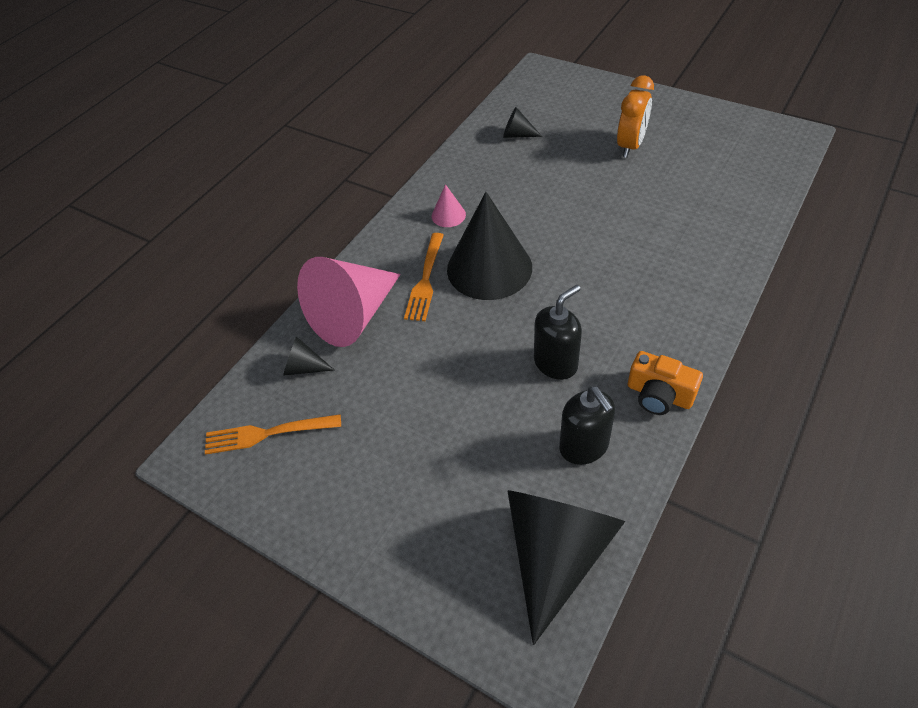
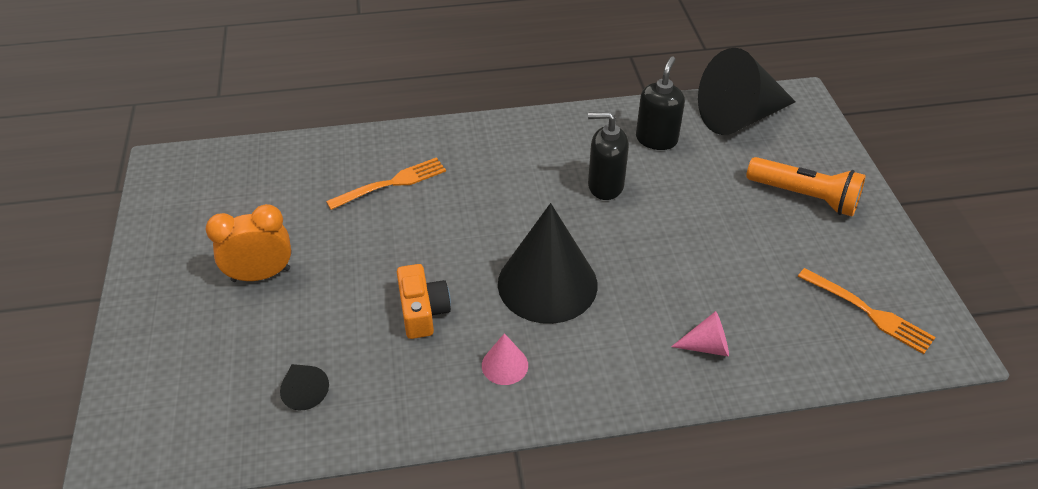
camera: 135 degrees left, 5 degrees down
black cone [283,336,334,376] -> none
pink cone [297,257,401,347] -> pink cone [671,311,729,357], size x0.43
orange fork [404,233,444,321] -> orange fork moved to [326,157,446,210]
orange camera [628,351,703,415] -> orange camera moved to [397,264,451,339]
none -> orange flashlight [746,157,866,217]

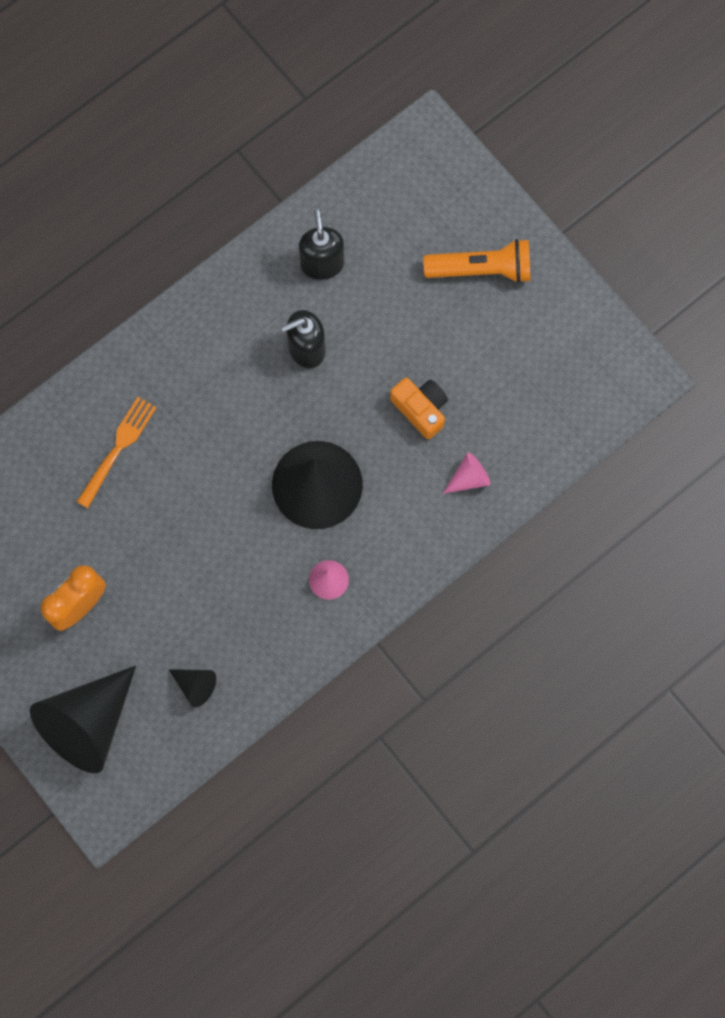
camera: 30 degrees left, 30 degrees up
orange camera [397,264,451,339] -> orange camera moved to [390,378,448,439]
black cone [698,48,796,135] -> black cone moved to [30,666,136,773]
orange fork [798,268,936,354] -> none

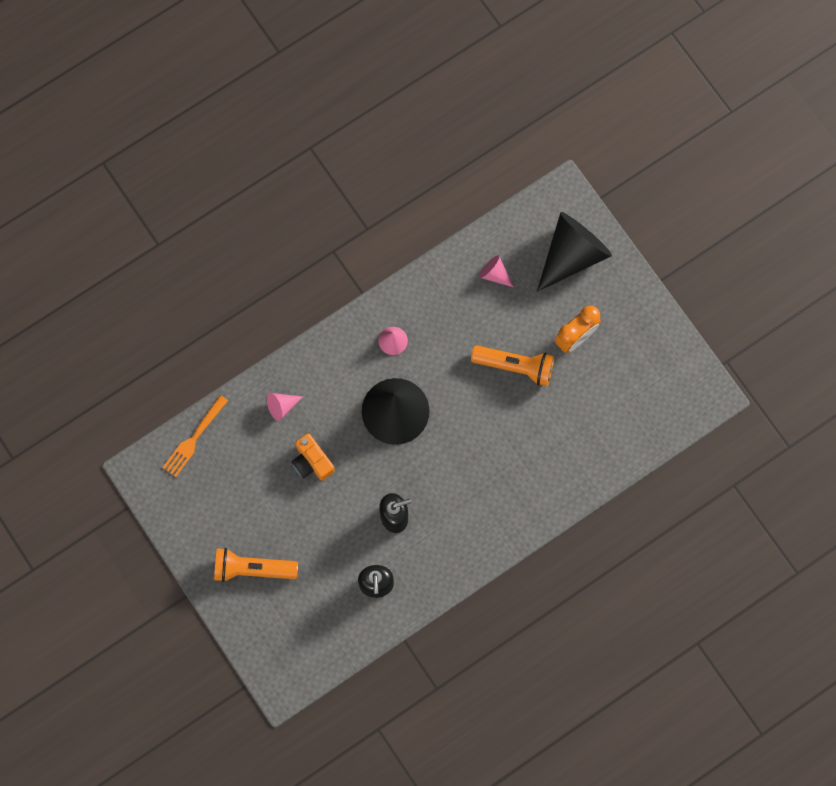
camera: 175 degrees left, 0 degrees up
orange fork [76,397,157,508] -> orange fork moved to [162,395,228,477]
black cone [169,669,216,707] -> pink cone [479,255,513,287]
none -> orange flashlight [471,345,554,386]

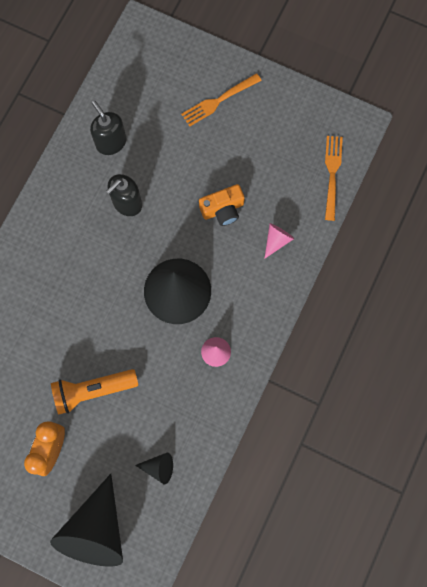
camera: 150 degrees right, 0 degrees up
orange flashlight [214,548,298,582] -> orange fork [181,73,262,127]
orange camera [291,433,335,481] -> orange camera turned 135 degrees clockwise [199,184,245,226]
pink cone [479,255,513,287] -> black cone [135,453,173,484]

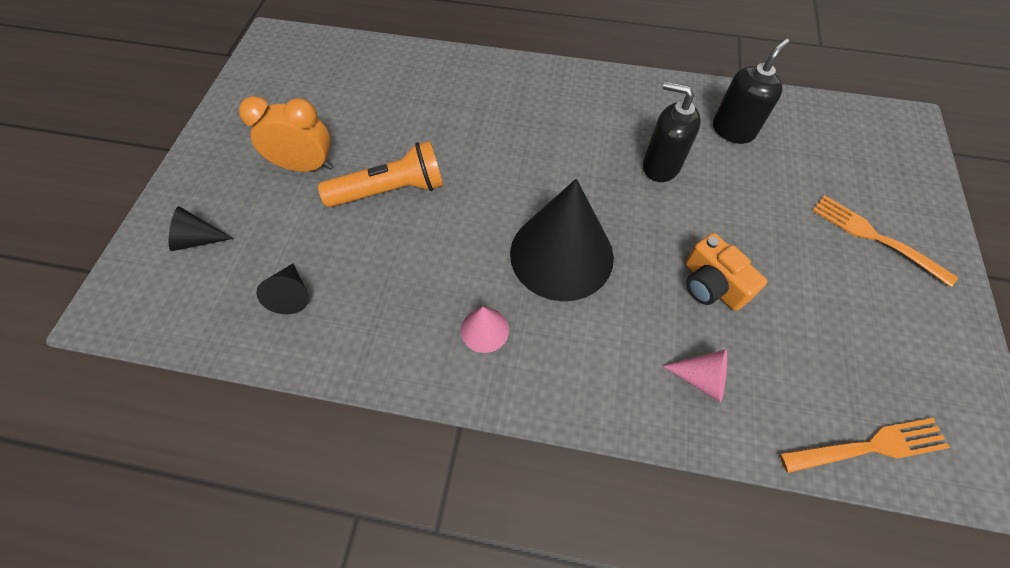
camera: 75 degrees right, 15 degrees down
black cone [50,474,123,566] -> black cone [169,206,233,251], size x0.43
orange flashlight [51,369,138,415] -> orange flashlight turned 105 degrees clockwise [318,141,444,207]

